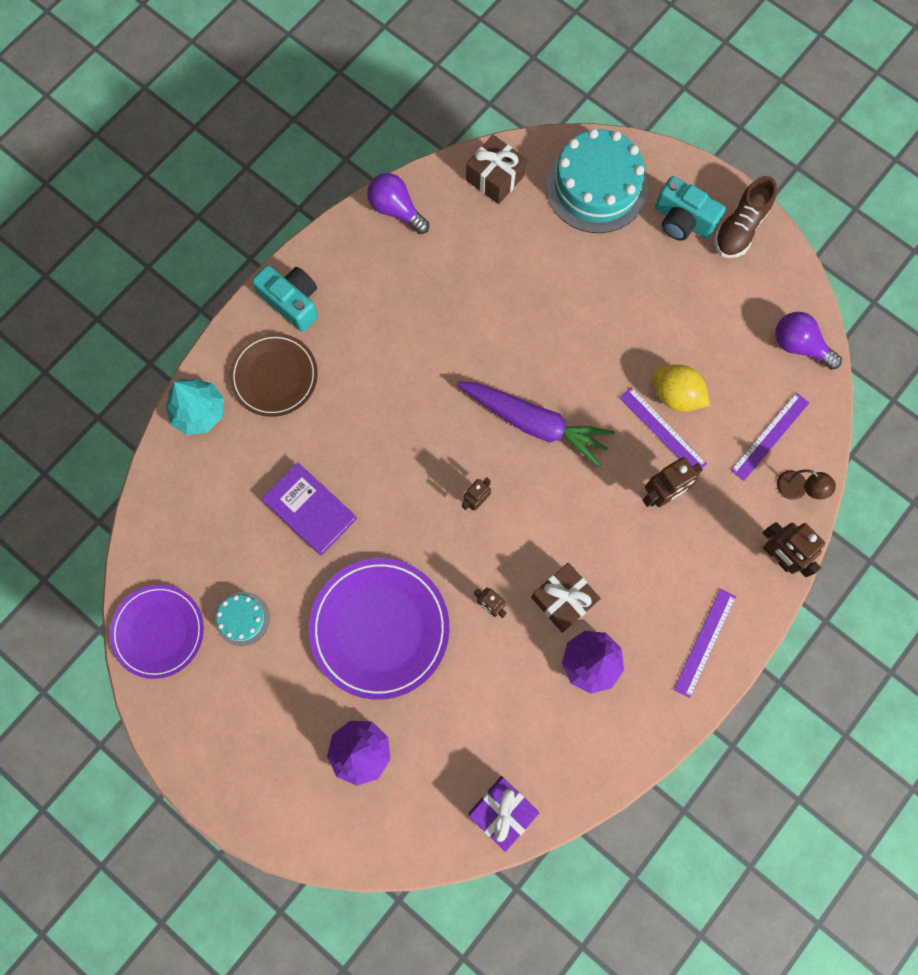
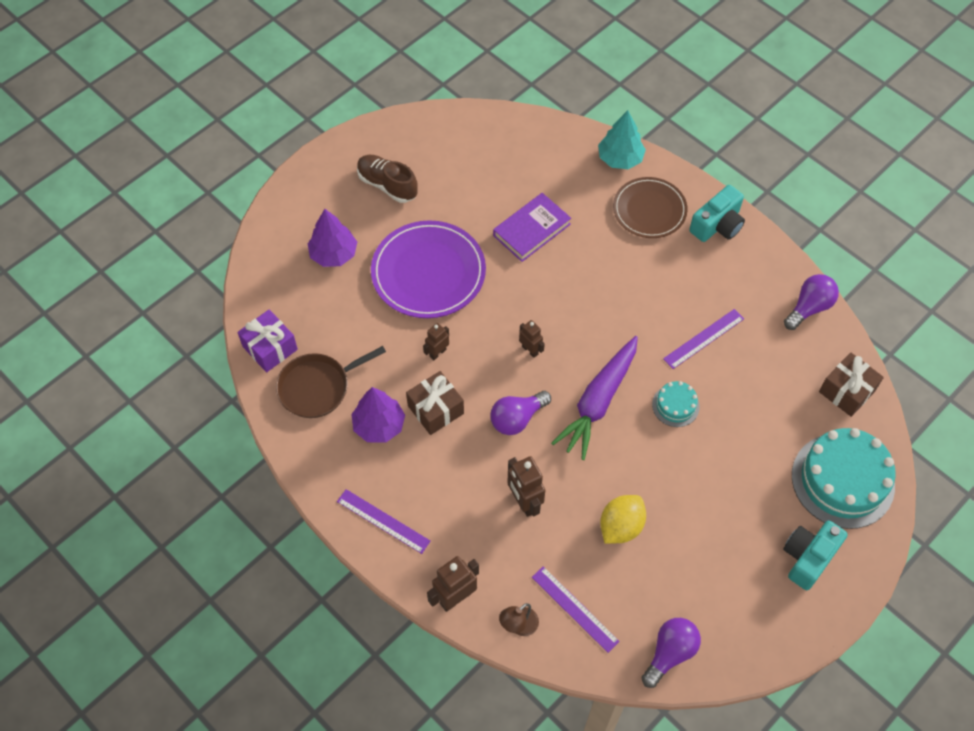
camera: 95 degrees right, 15 degrees down
purple plate [110,585,204,679] -> none
turquoise cake [215,592,270,646] -> turquoise cake moved to [652,381,700,427]
purple ruler [619,387,707,468] -> purple ruler moved to [663,309,744,369]
brown shoe [714,176,777,258] -> brown shoe moved to [357,155,418,203]
none -> brown pan [276,346,386,418]
none -> purple light bulb [490,391,551,435]

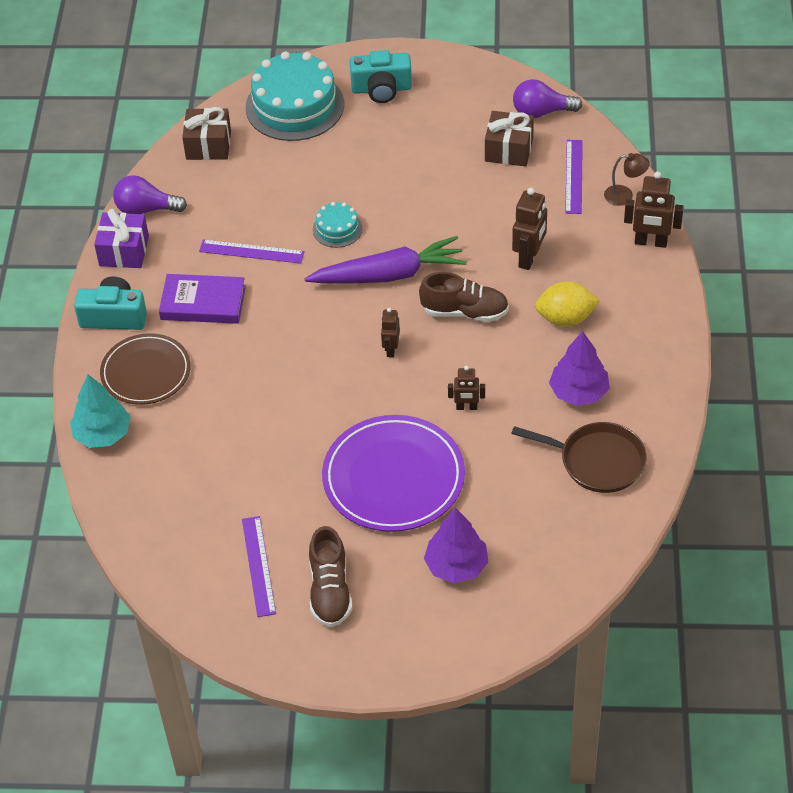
camera: 130 degrees left, 10 degrees down
purple gift [237,310,298,372] -> purple gift moved to [94,209,149,268]
purple ruler [337,489,431,554] -> purple ruler moved to [242,516,276,617]
brown gift [406,371,464,435] -> brown gift moved to [485,111,534,166]
purple light bulb [490,391,551,435] -> brown shoe [419,272,509,322]
purple book [493,193,571,262] -> purple book moved to [159,274,246,324]
yellow lemon [600,495,646,544] -> yellow lemon moved to [535,281,600,327]

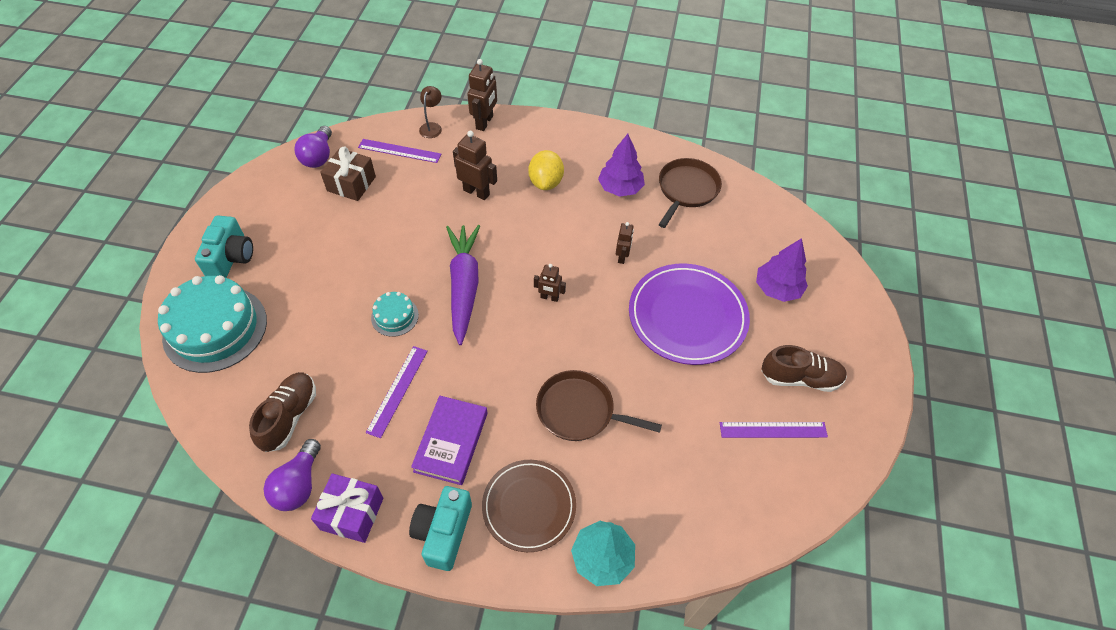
camera: 85 degrees left, 5 degrees up
brown gift [182,107,231,160] -> none
brown shoe [419,272,509,322] -> brown shoe moved to [249,372,316,452]
none -> brown pan [536,370,662,441]

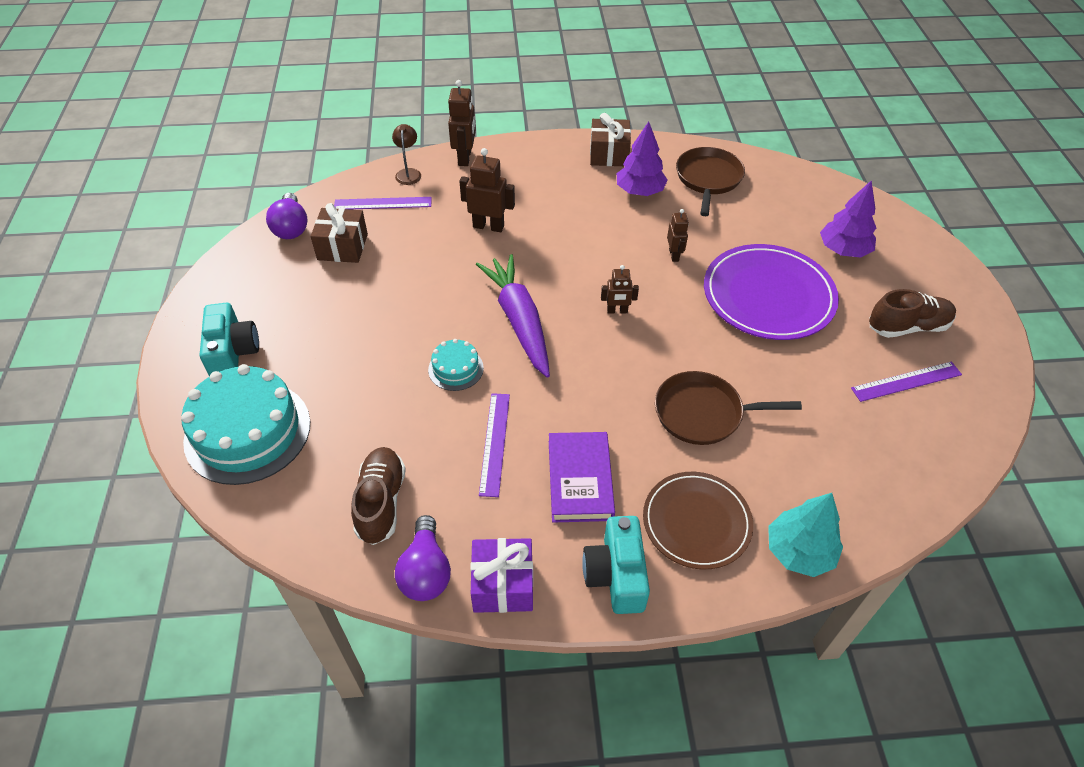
camera: 15 degrees left, 5 degrees down
yellow lemon [528,150,564,190] -> none
none -> brown gift [590,113,631,166]

